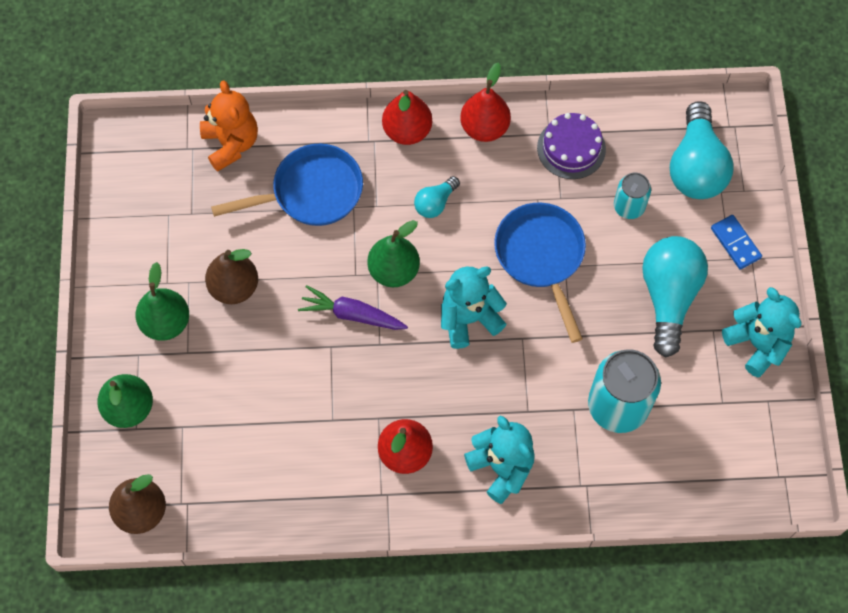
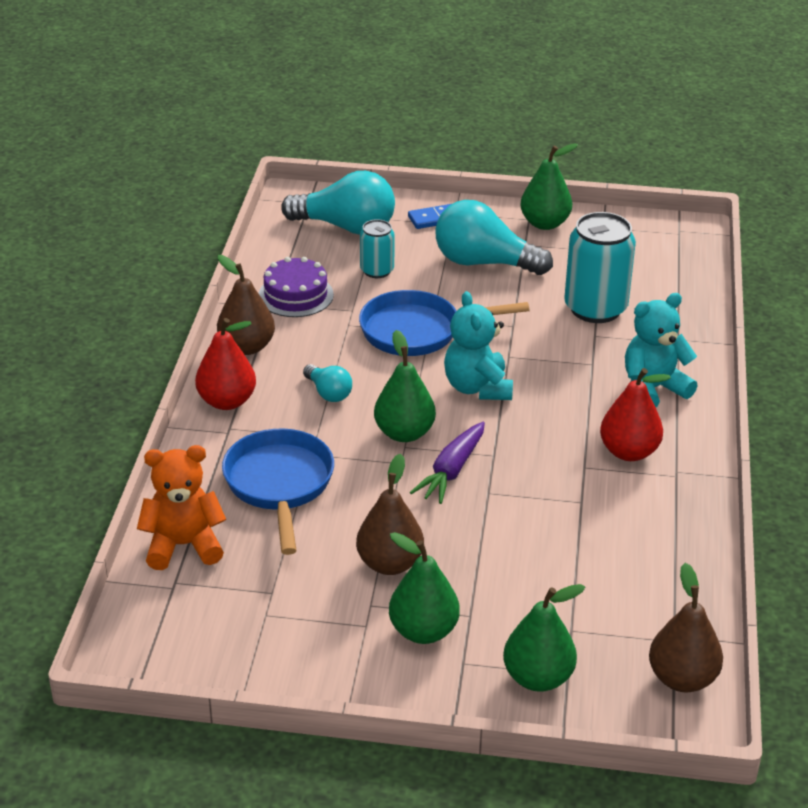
camera: 80 degrees left, 30 degrees down
red pear [460,62,511,142] -> brown pear [217,255,275,355]
turquoise teddy bear [722,287,801,377] -> green pear [520,143,578,230]

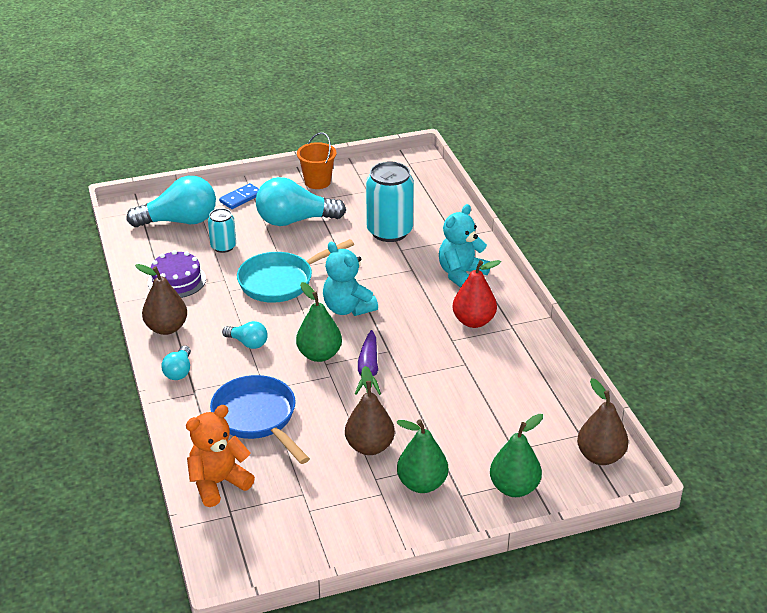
camera: 25 degrees left, 0 degrees up
red pear [195,318,256,410] -> turquoise light bulb [161,346,191,380]
blue pan [359,290,530,356] -> turquoise pan [237,239,354,303]
green pear [520,143,578,230] -> orange bucket [297,132,336,189]

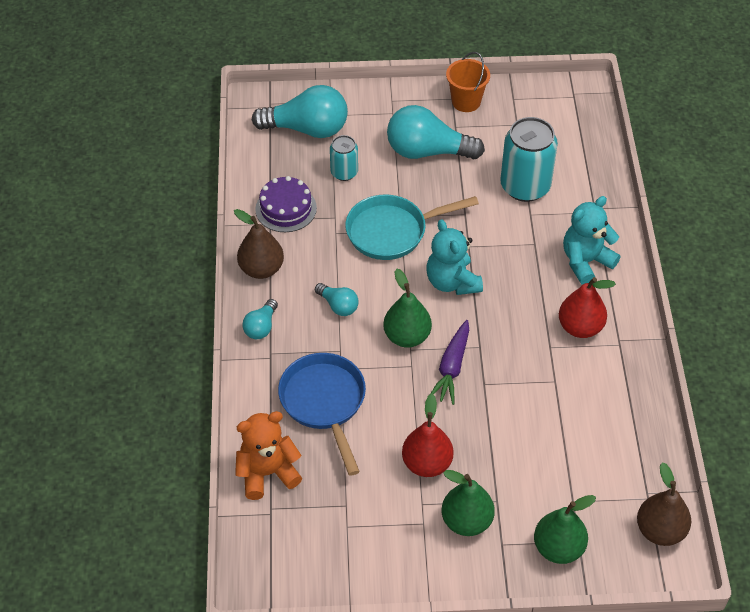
camera: 15 degrees right, 15 degrees up
blue domino [219,183,259,209] -> none
brown pear [345,366,395,455] -> red pear [402,394,454,477]

